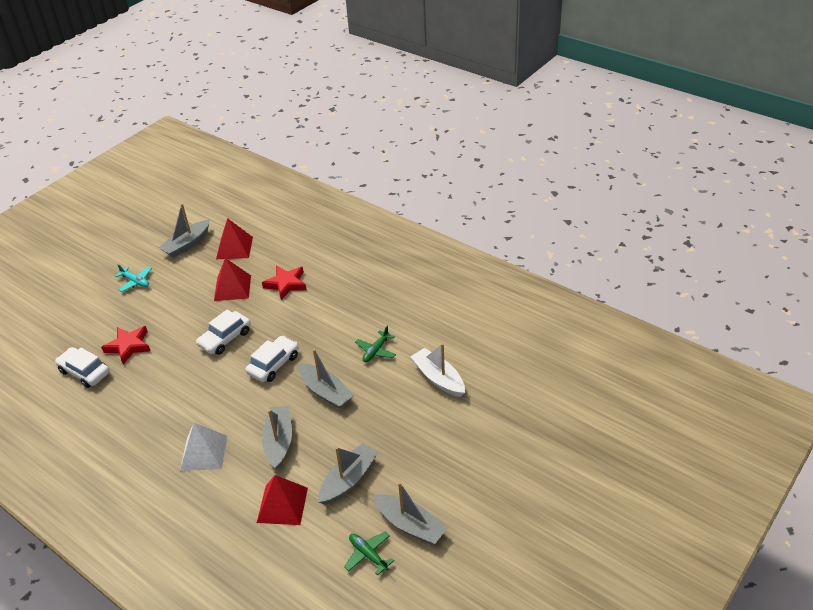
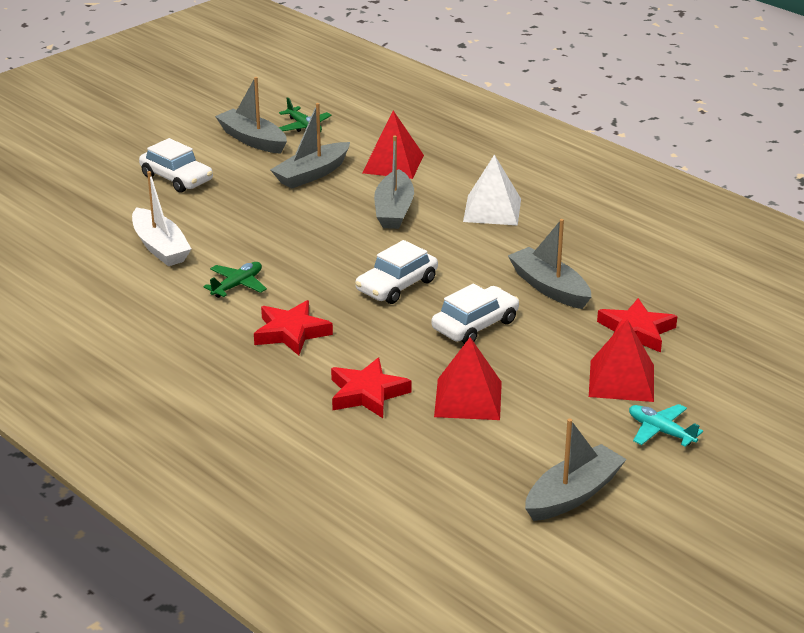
camera: 175 degrees left, 10 degrees down
white car [55,347,110,388] -> white car moved to [139,138,213,193]
red pyramid [216,218,253,259] -> red pyramid moved to [589,319,654,402]
grey boat [299,349,354,409] -> grey boat moved to [508,219,591,309]
none -> red star [254,300,333,355]

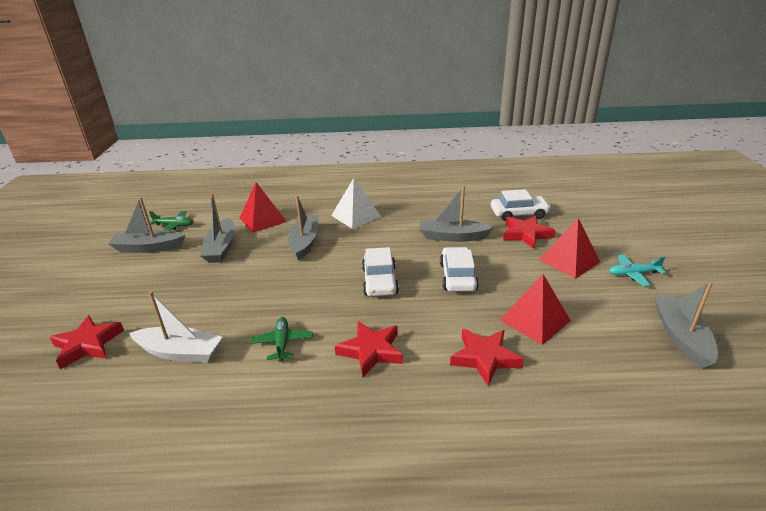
camera: 45 degrees left, 0 degrees up
white car [139,138,213,193] -> white car moved to [491,189,551,221]
grey boat [374,135,414,229] -> grey boat turned 135 degrees counterclockwise [288,195,319,260]
none -> red star [49,315,124,369]

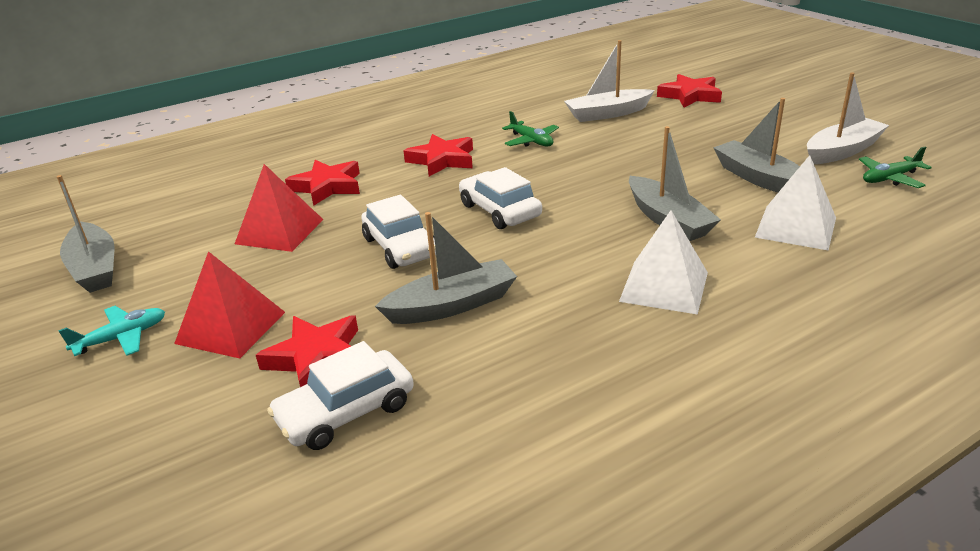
camera: 150 degrees right, 0 degrees up
grey boat [108,197,185,253] -> white boat [807,72,889,164]
red pyramid [240,182,287,233] -> white pyramid [755,155,836,251]

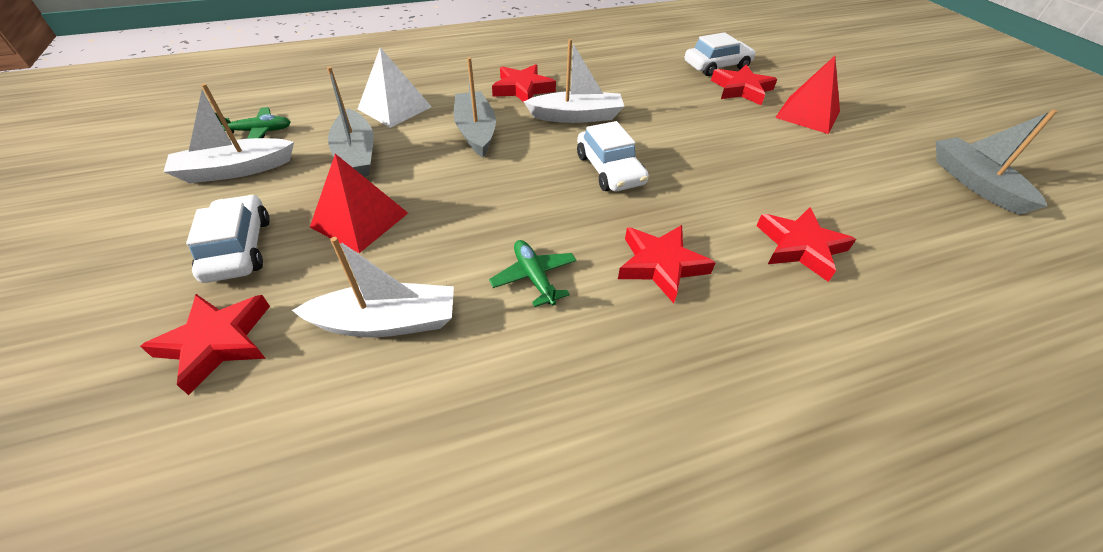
camera: 170 degrees left, 15 degrees up
turquoise plane [58,306,165,356] -> none
red pyramid [235,164,324,252] -> red pyramid moved to [310,154,408,253]
white car [361,195,436,269] -> white car moved to [186,194,270,283]
grey boat [375,212,517,324] -> none
white pyramid [619,211,708,315] -> red star [492,64,556,101]
none -> white boat [523,39,624,123]

